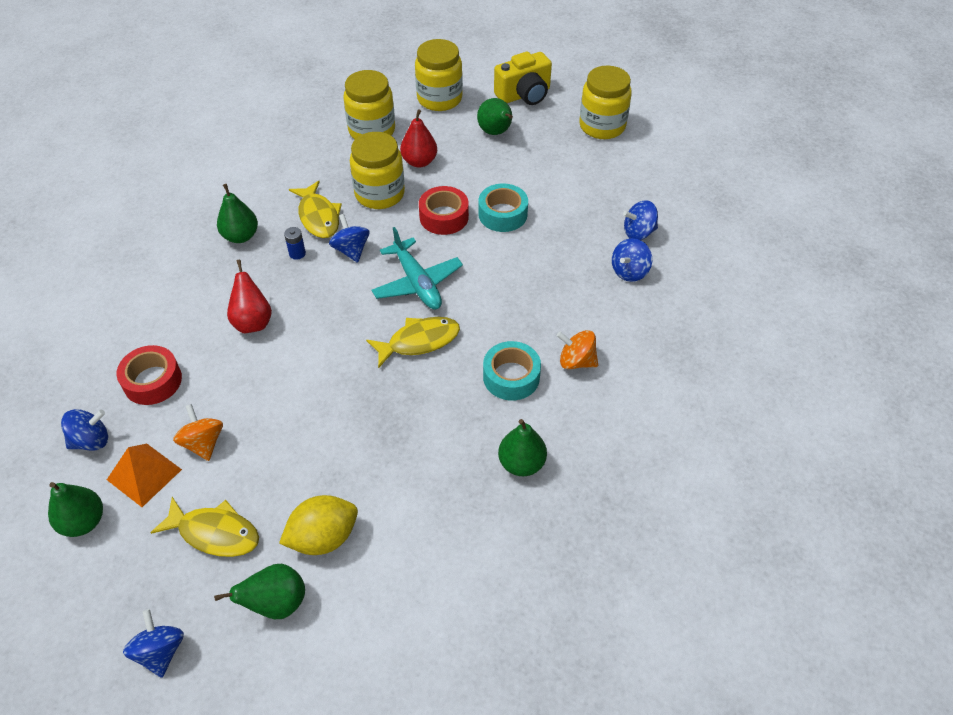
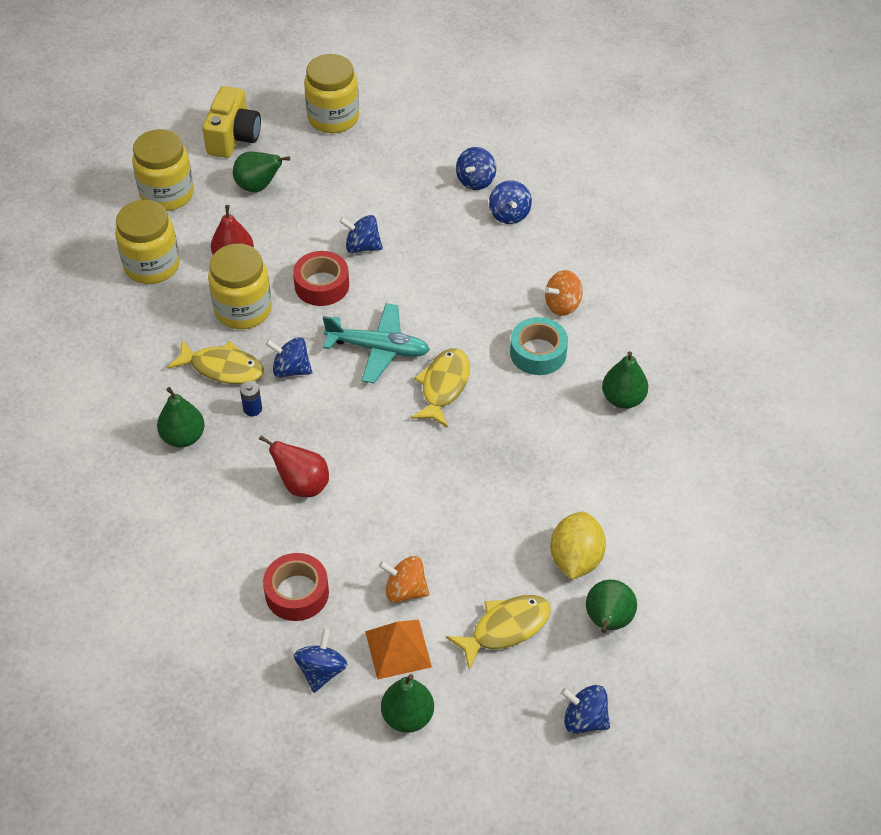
camera: 50 degrees left, 0 degrees up
turquoise tape [479,183,528,232] -> blue spinning top [339,215,383,253]

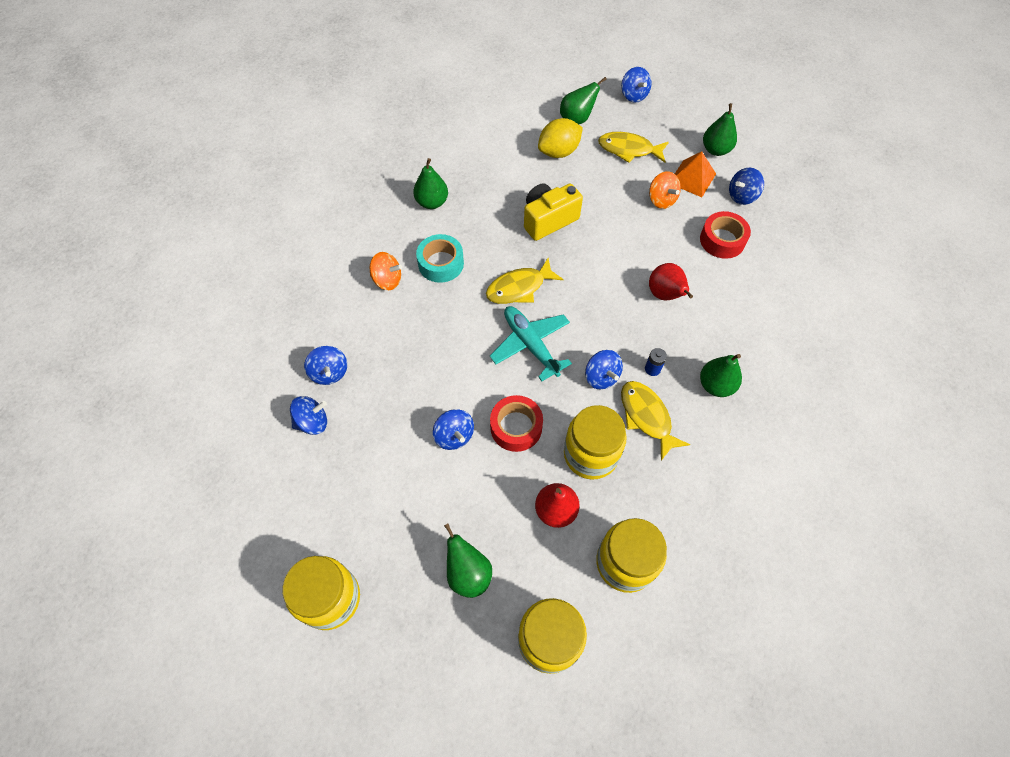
camera: 135 degrees left, 10 degrees up
yellow camera [202,86,261,158] -> yellow camera moved to [524,183,583,241]
blue spinning top [489,180,532,224] -> blue spinning top turned 120 degrees clockwise [304,346,347,385]

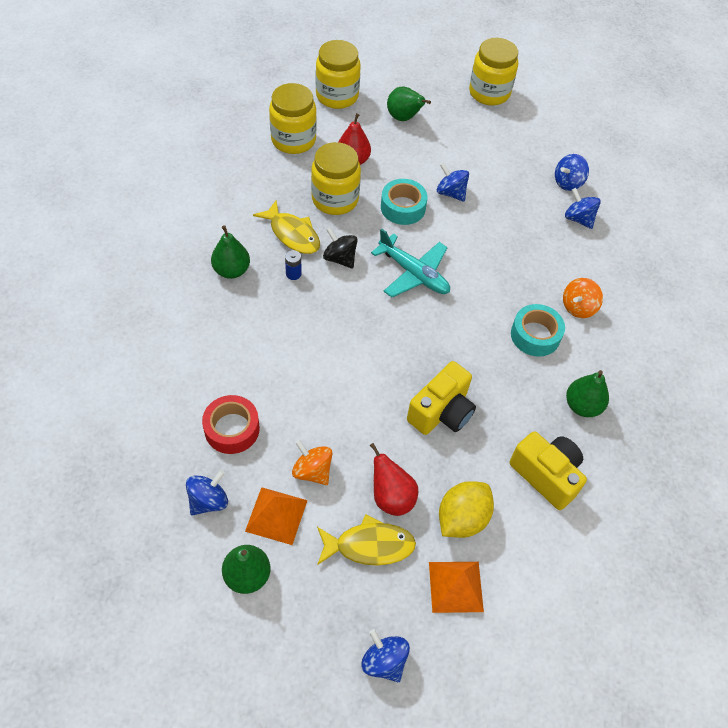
camera: 160 degrees right, 5 degrees down
orange spinning top [369,252,402,290] -> orange spinning top turned 45 degrees counterclockwise [563,278,603,318]
yellow fish [486,258,563,304] -> none
red tape [490,395,543,452] -> turquoise tape [381,179,428,225]
green pear [560,77,607,124] -> orange pyramid [429,562,484,613]
blue spinning top [585,350,623,389] -> black spinning top [323,227,358,269]
red pear [649,263,693,300] -> red pear moved to [370,443,418,516]
none -> yellow camera [509,431,587,510]

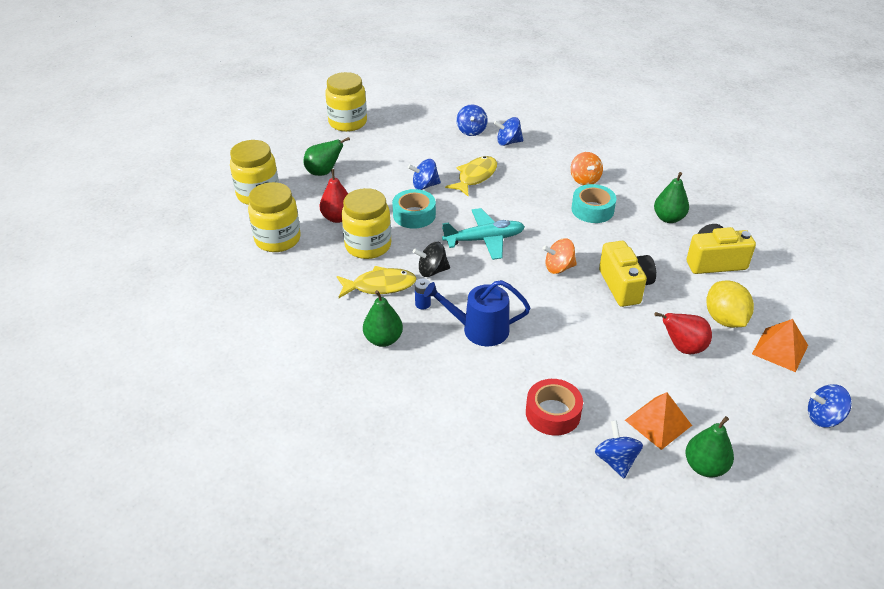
camera: 50 degrees left, 15 degrees down
orange spinning top [292,440,332,485] -> orange spinning top moved to [543,238,577,274]
yellow fish [317,514,416,566] -> yellow fish moved to [445,156,497,196]
none -> blue watering can [424,280,530,346]

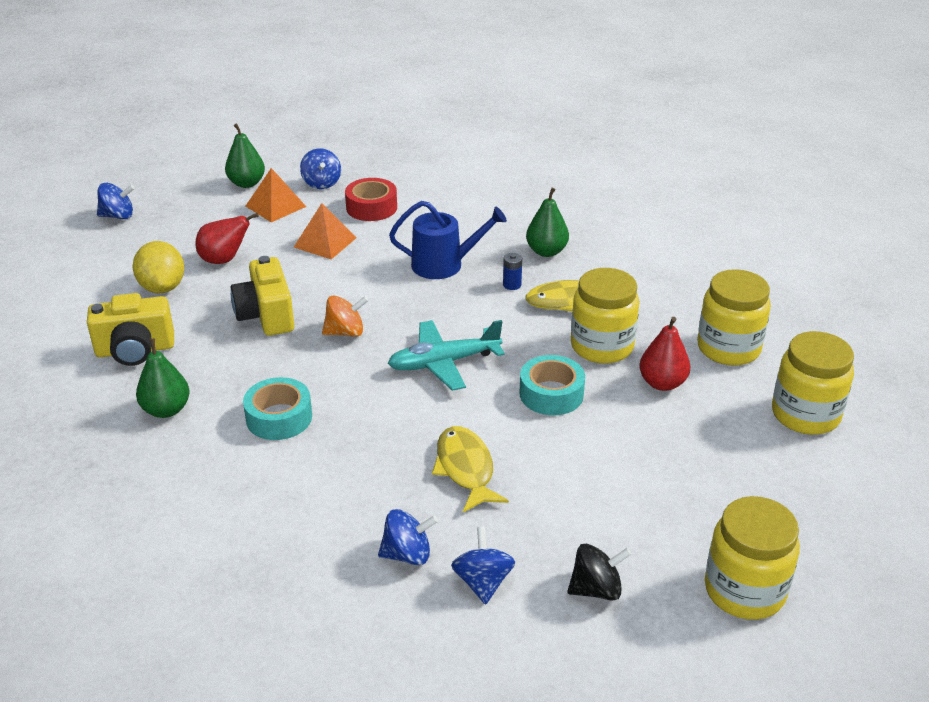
camera: 175 degrees right, 5 degrees down
green pear [303,137,350,176] -> none
blue spinning top [408,159,441,190] -> none
black spinning top [413,242,450,277] -> black spinning top moved to [567,544,632,601]
yellow fish [445,156,497,196] -> yellow fish turned 135 degrees clockwise [432,426,509,513]
orange spinning top [571,152,603,185] -> none
orange pyramid [752,319,808,372] -> orange pyramid moved to [294,203,357,260]

